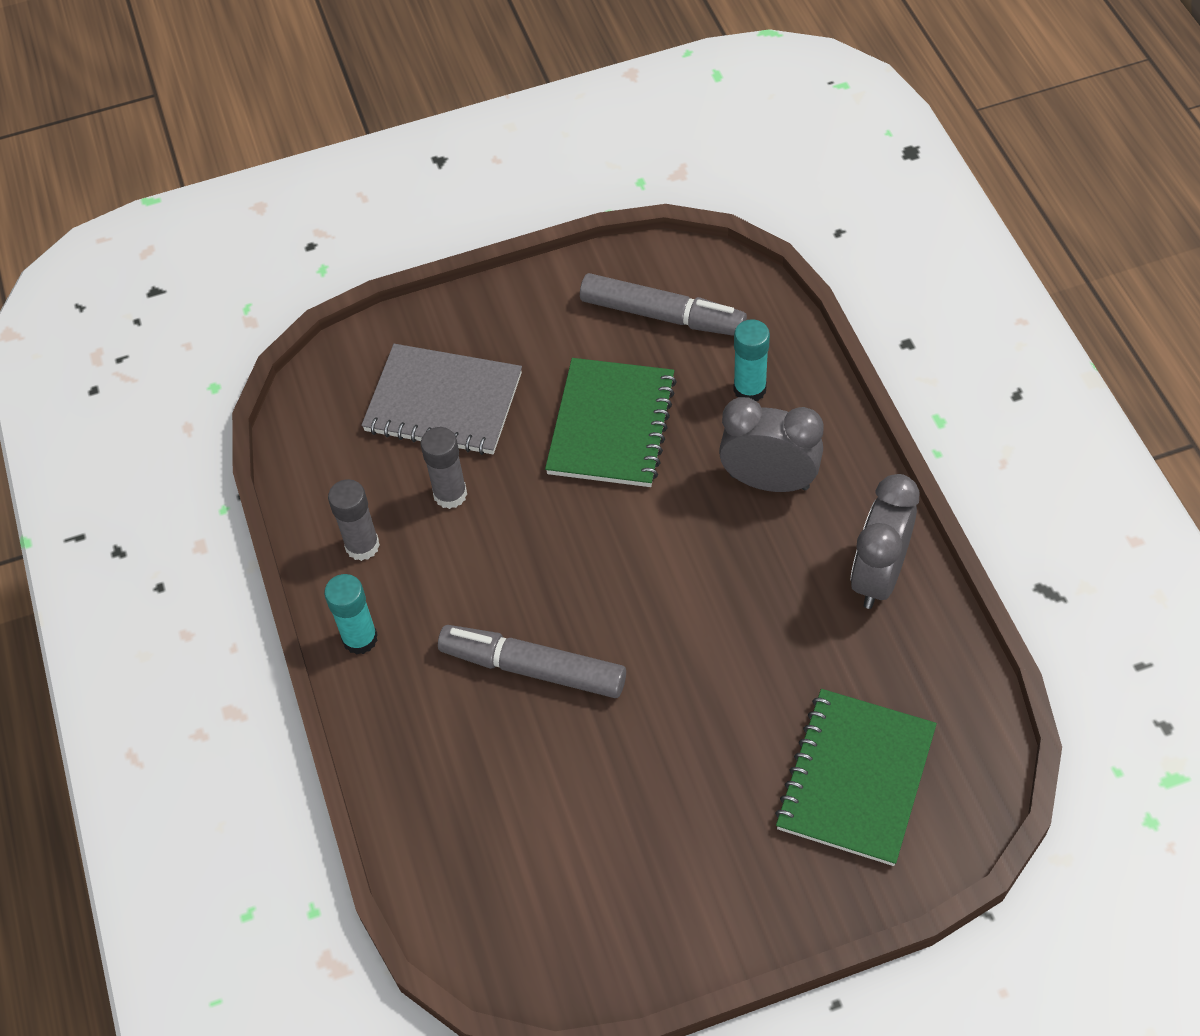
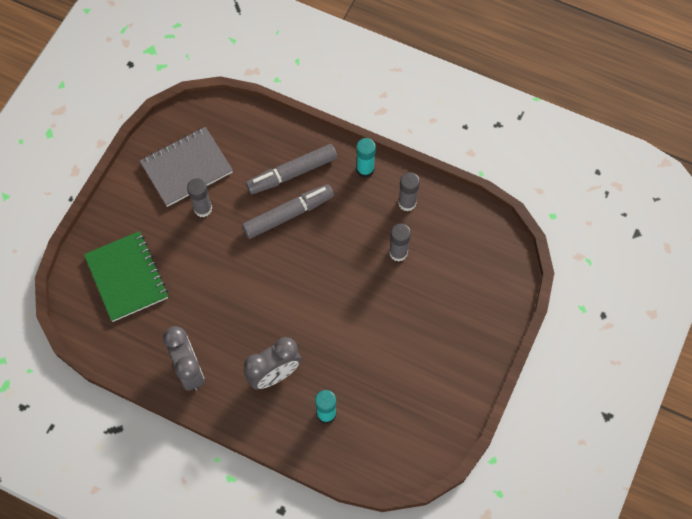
camera: 130 degrees right, 10 degrees up
grey notebook [361,344,522,455] -> grey notebook moved to [140,127,233,207]
green notebook [545,358,677,487] -> none
grey marker [580,273,747,336] -> grey marker moved to [246,144,337,194]
none -> grey glue stick [187,178,212,217]

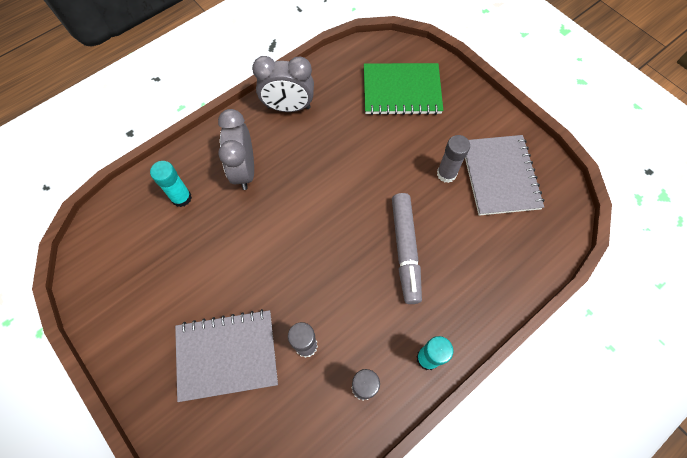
camera: 115 degrees right, 0 degrees up
grey marker [246,144,337,194] -> none
none -> grey notebook [175,309,278,402]

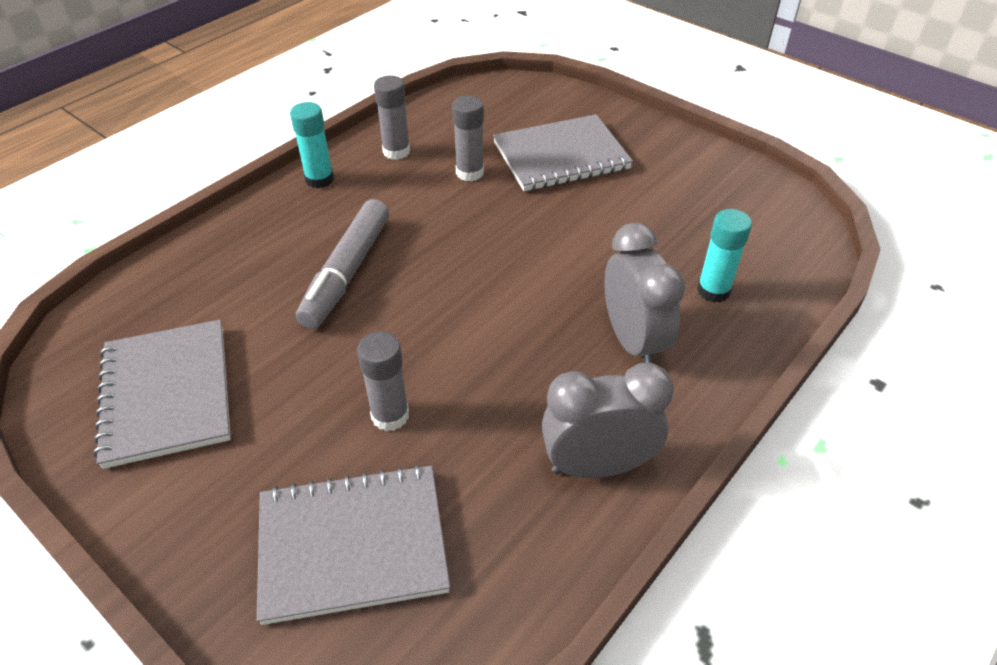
camera: 170 degrees right, 20 degrees down
green notebook [364,63,443,115] -> grey notebook [257,464,450,625]
grey marker [392,193,422,304] -> grey marker turned 150 degrees counterclockwise [296,199,389,329]
grey glue stick [437,135,470,183] -> grey glue stick moved to [357,331,409,431]

